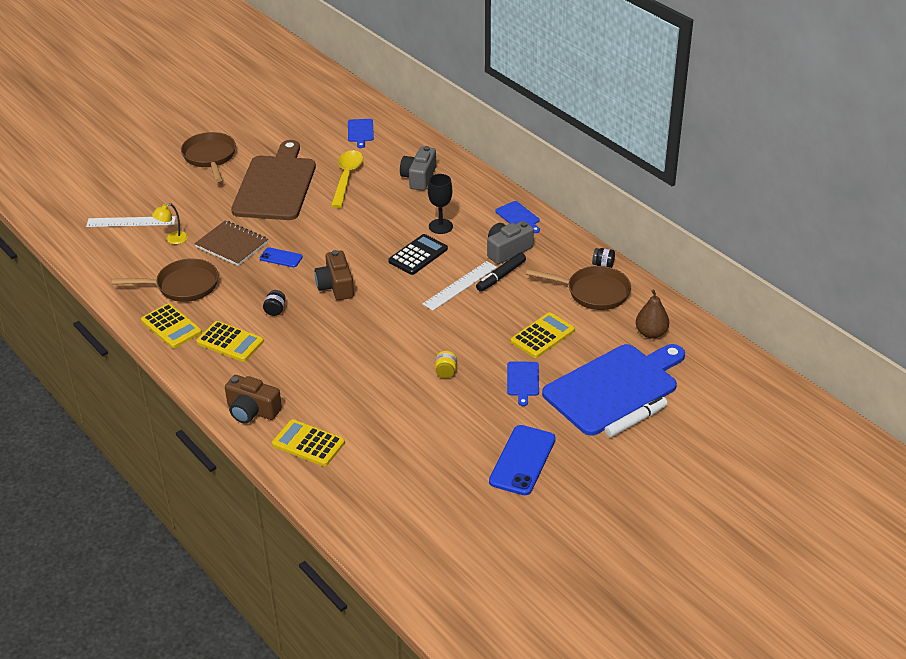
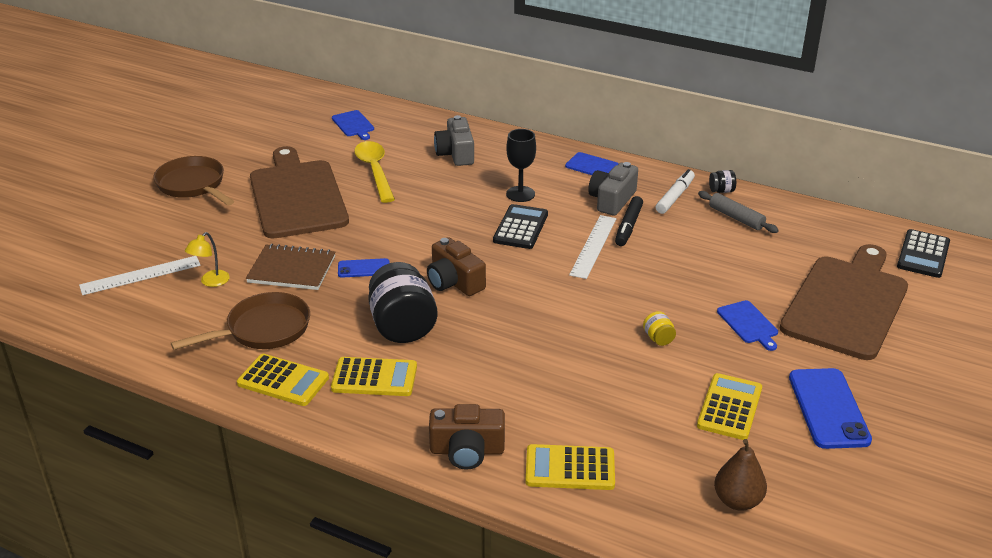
camera: 25 degrees left, 5 degrees down
black jar [263,290,286,316] -> black jar [368,262,437,343], size x2.38
yellow calculator [511,312,575,358] -> yellow calculator moved to [697,373,762,440]
brown pan [526,266,631,310] -> grey rolling pin [698,191,779,233]
blue cutting board [542,344,685,436] -> brown cutting board [780,244,908,360]
white marker [605,397,668,437] -> white marker moved to [655,169,695,214]
brown pear [636,290,669,339] -> brown pear moved to [714,439,767,511]
none -> black calculator [897,229,950,278]

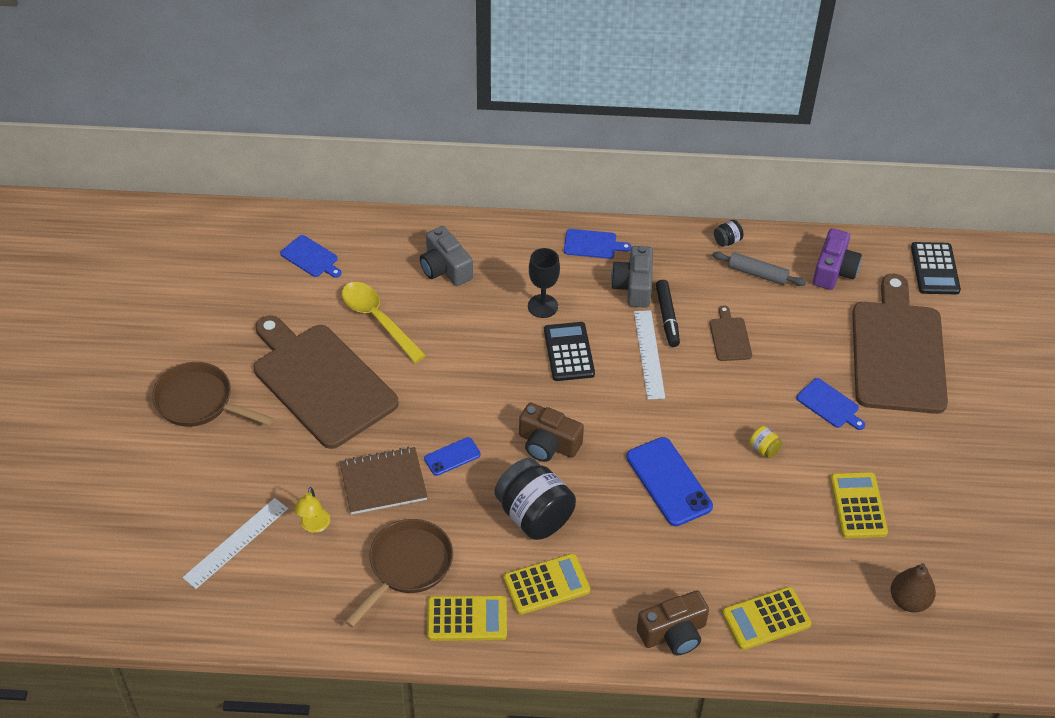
camera: 25 degrees left, 15 degrees up
white marker [655,169,695,214] -> none
blue phone [789,368,872,449] -> blue phone moved to [626,437,713,526]
none -> brown cutting board [709,305,752,361]
none -> purple camera [813,228,862,290]

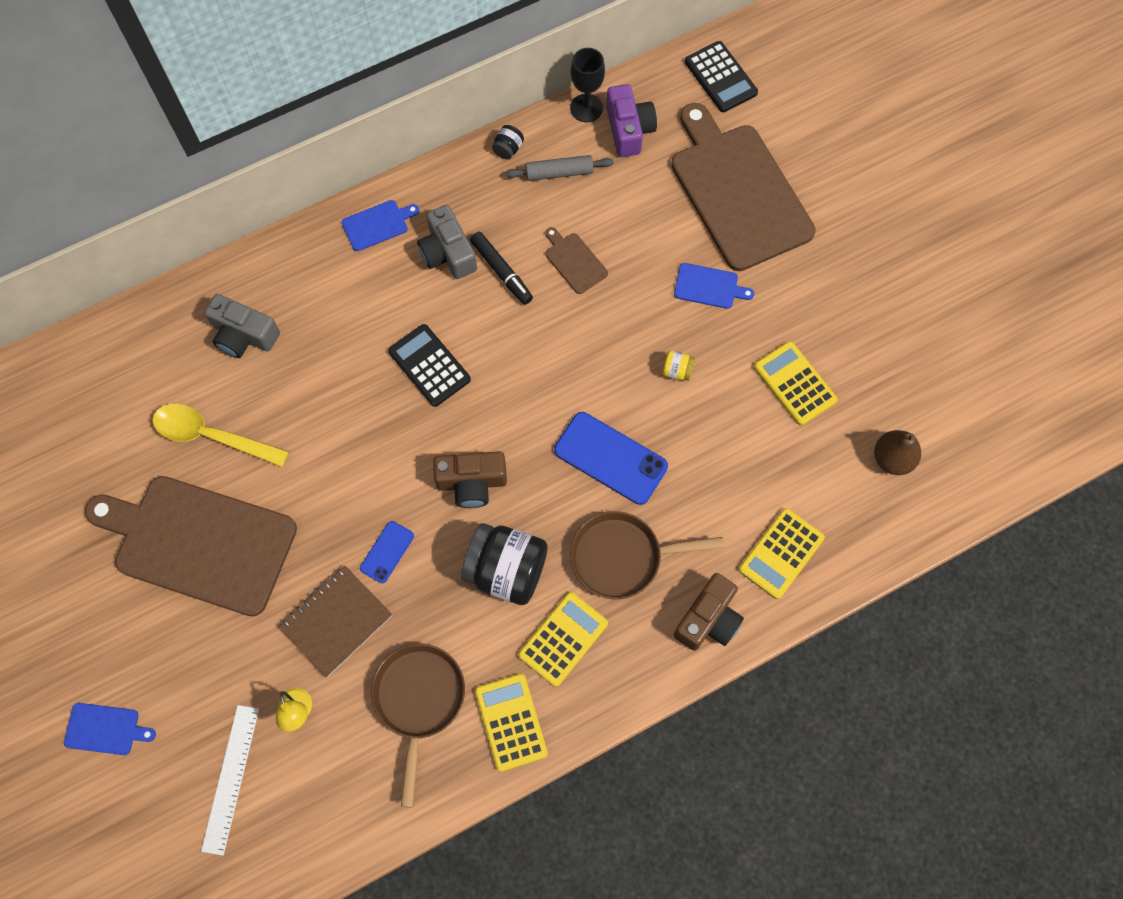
camera: 30 degrees left, 20 degrees up
brown pan [152,362,274,427] -> brown pan moved to [570,511,724,599]
blue cutting board [280,235,341,278] -> blue cutting board moved to [64,703,156,755]
yellow calculator [427,595,507,641] -> yellow calculator turned 75 degrees counterclockwise [475,673,548,772]
black goblet [528,248,560,318] -> black goblet moved to [570,48,605,122]
white ruler [634,310,665,399] -> none

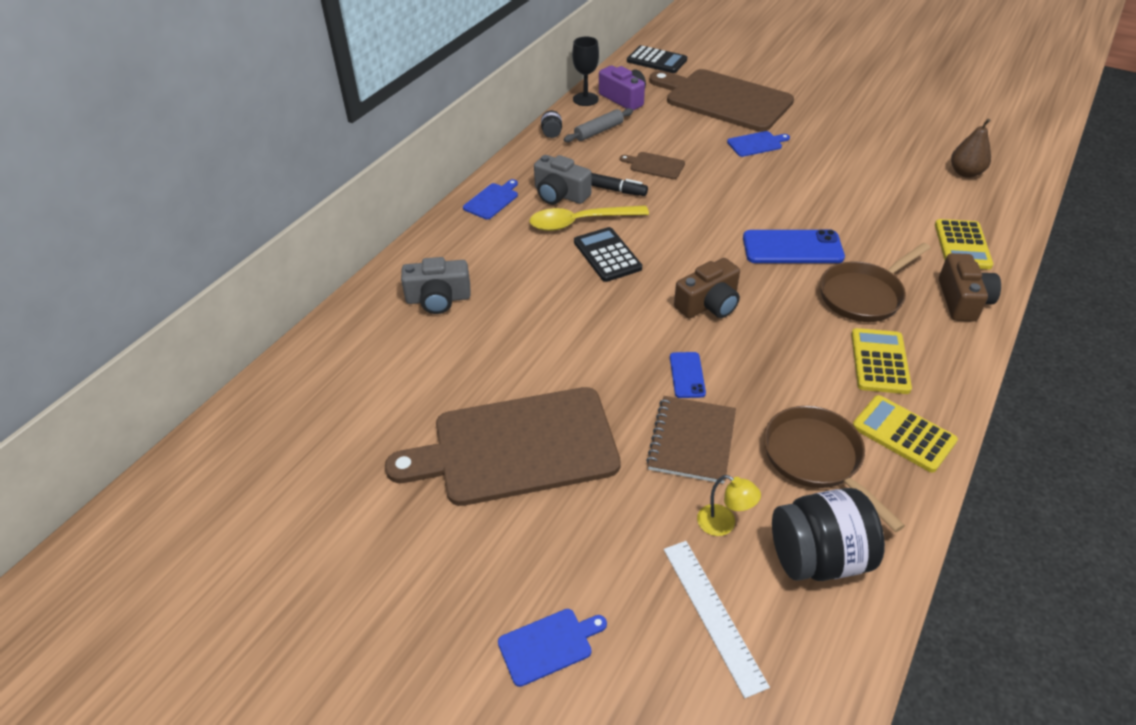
camera: 30 degrees left, 25 degrees down
yellow spoon [152,403,289,467] -> yellow spoon moved to [530,205,649,231]
black calculator [388,324,471,407] -> black calculator turned 45 degrees clockwise [574,227,642,282]
black jar [461,523,548,605] -> black jar moved to [772,488,885,581]
yellow jar [662,350,695,381] -> none
yellow calculator [754,341,838,426] -> none

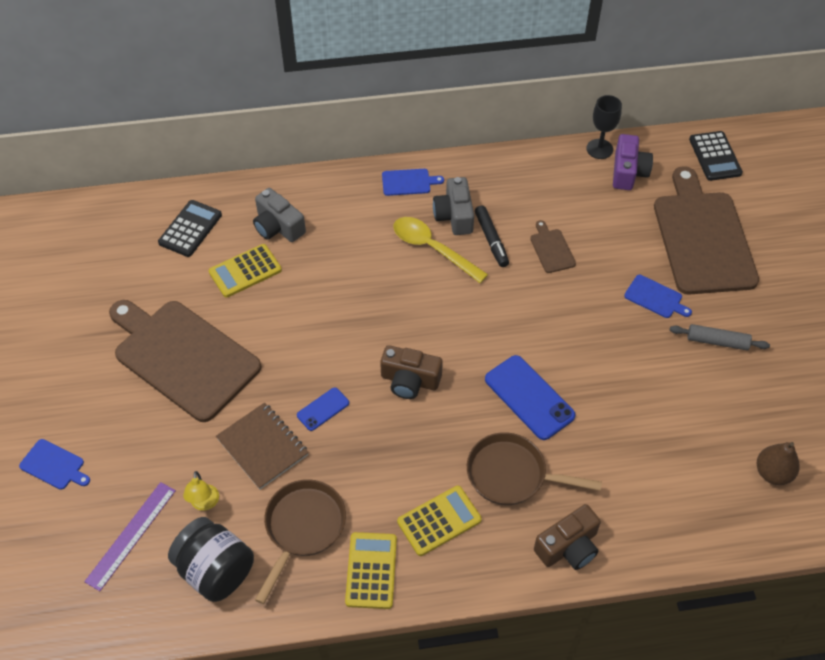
camera: 50 degrees right, 10 degrees up
black jar [541,111,562,138] -> none
grey rolling pin [564,108,633,142] -> grey rolling pin moved to [670,324,770,351]
black calculator [574,227,642,282] -> black calculator moved to [158,200,222,257]
brown notebook [646,396,736,484] -> brown notebook turned 75 degrees clockwise [216,402,309,489]
white ruler [664,541,770,698] -> purple ruler [84,482,176,591]
yellow calculator [935,219,994,270] -> yellow calculator moved to [209,244,282,298]

